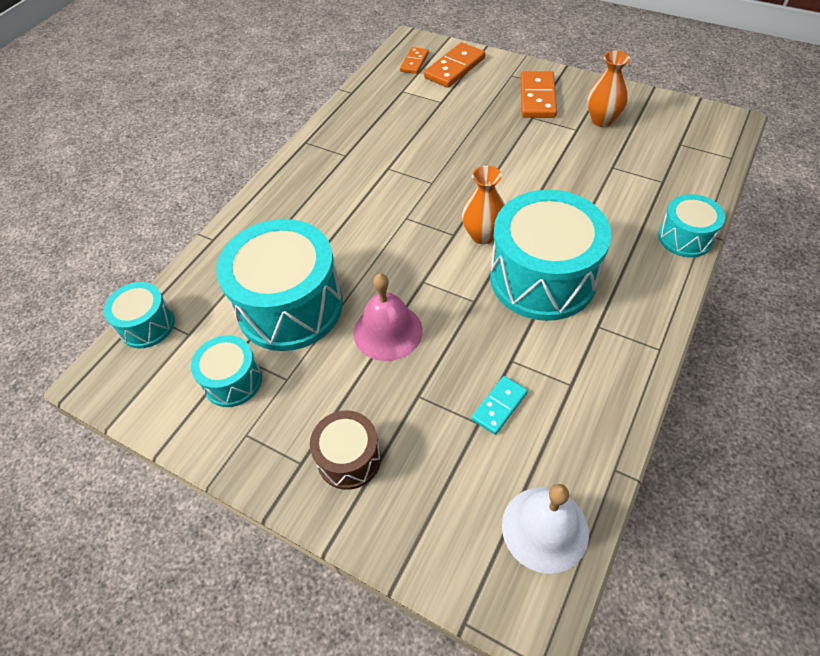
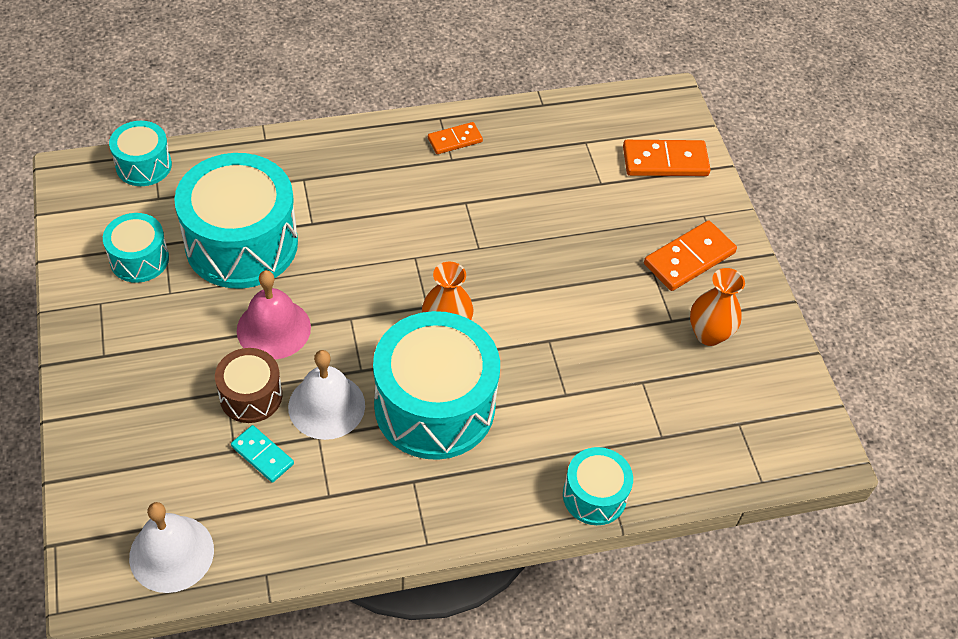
camera: 40 degrees right, 0 degrees up
brown drum [310,411,381,490] -> brown drum moved to [215,348,282,423]
orange domino [400,47,429,74] -> orange domino moved to [428,122,483,154]
turquoise domino [471,376,528,435] -> turquoise domino turned 45 degrees clockwise [231,425,294,483]
none -> white bell [288,350,365,440]

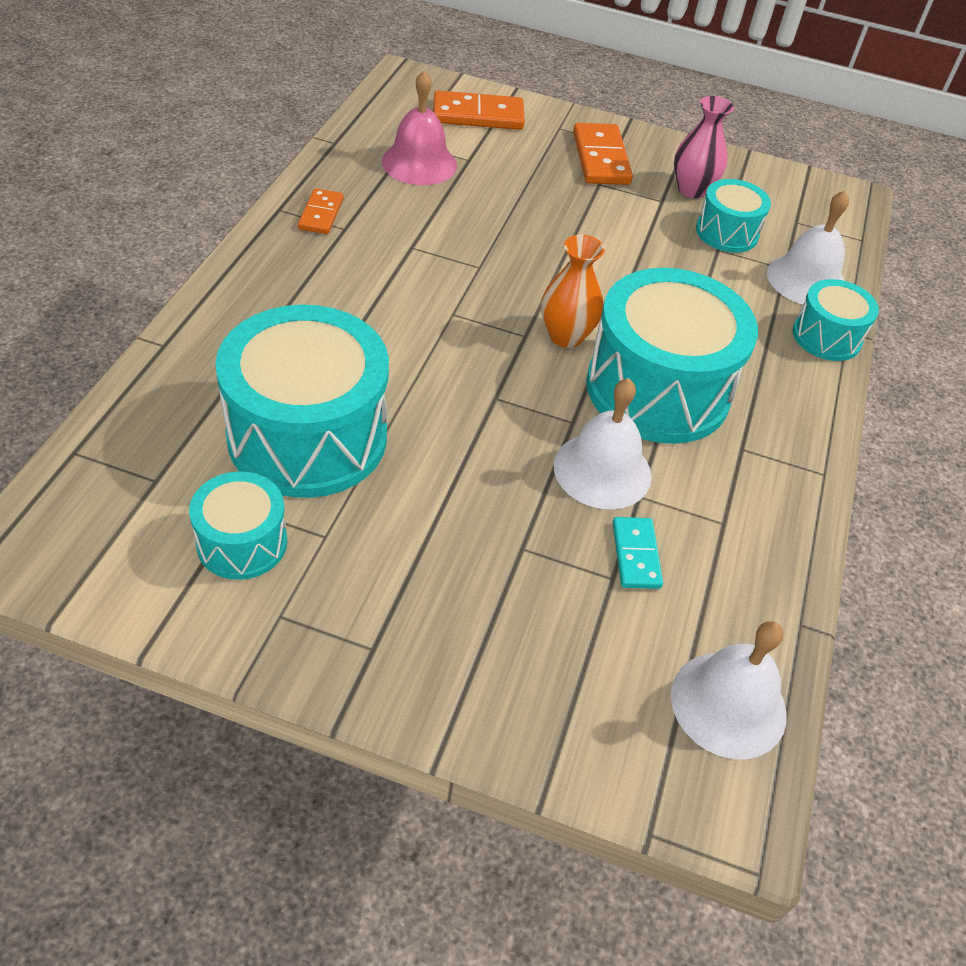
camera: 60 degrees left, 5 degrees down
turquoise drum [109,121,172,186] -> turquoise drum moved to [696,179,771,253]
brown drum [215,348,282,423] -> none
turquoise domino [231,425,294,483] -> turquoise domino turned 75 degrees counterclockwise [613,517,663,589]
pink bell [237,270,311,360] -> pink bell moved to [382,70,457,185]
orange domino [623,140,711,176] -> orange domino turned 60 degrees clockwise [433,90,525,130]
orange vase [690,268,745,346] -> pink vase [674,96,734,198]
none -> white bell [767,190,849,304]

